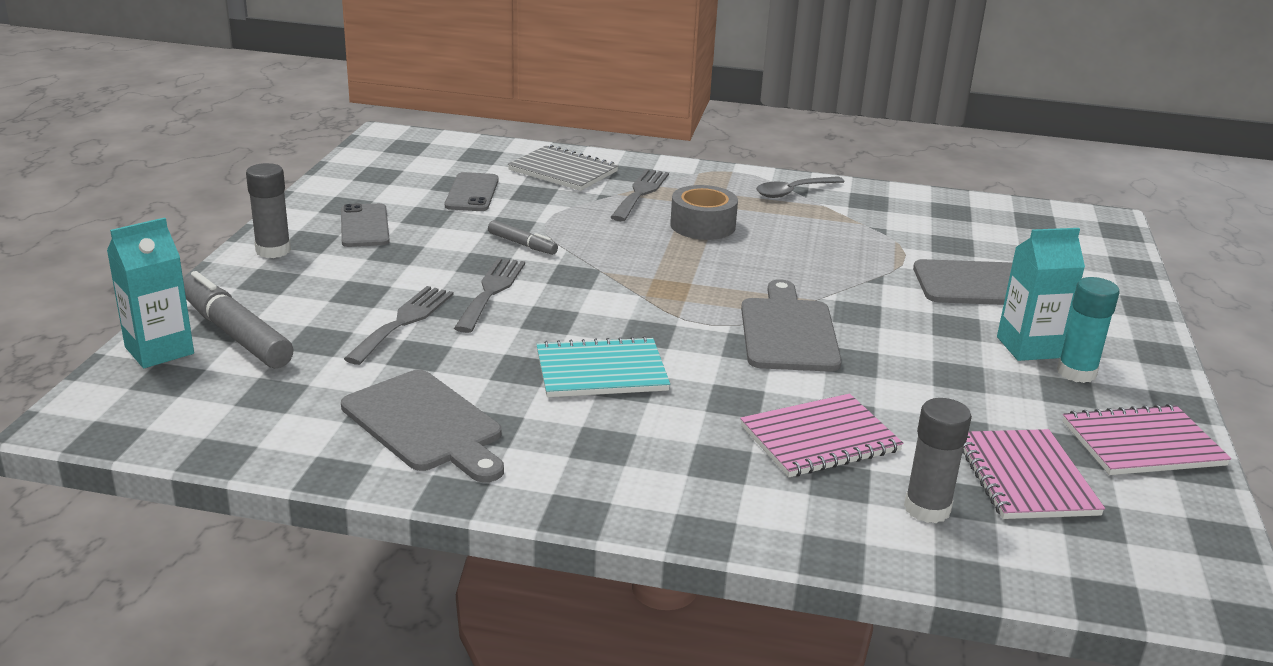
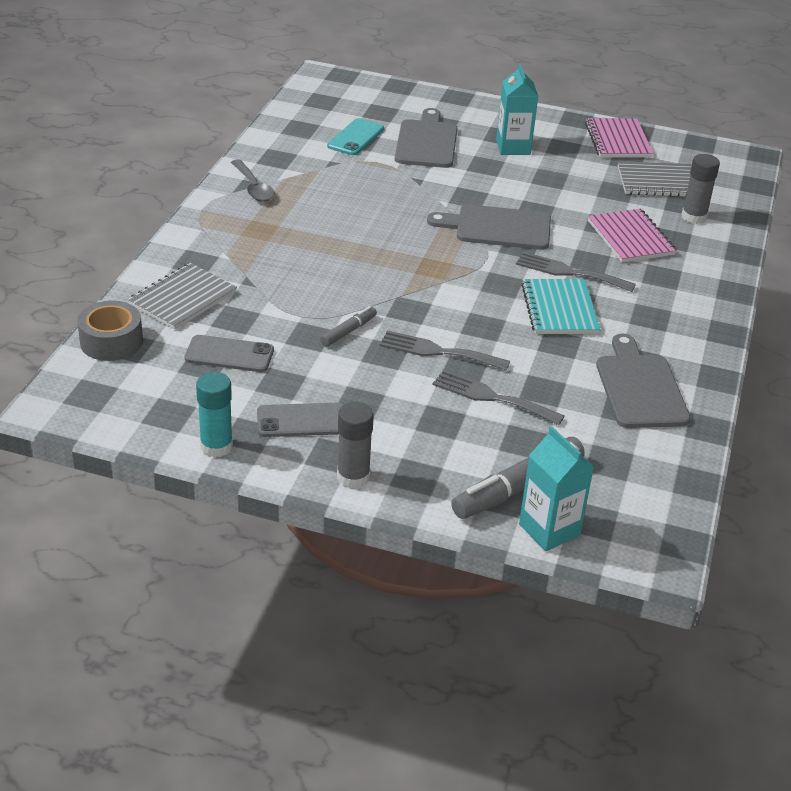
camera: 85 degrees left, 10 degrees up
grey cutting board [341,370,504,483] -> grey cutting board turned 60 degrees counterclockwise [596,334,690,428]
grey fork [610,169,669,221] -> grey fork moved to [516,252,636,292]
grey tape [670,185,738,240] -> grey tape moved to [77,301,143,361]
pink notebook [962,429,1105,519] -> grey notebook [618,161,691,197]
turquoise glue stick [1057,277,1119,383] -> turquoise glue stick moved to [196,372,233,458]
none -> turquoise phone [327,118,384,155]

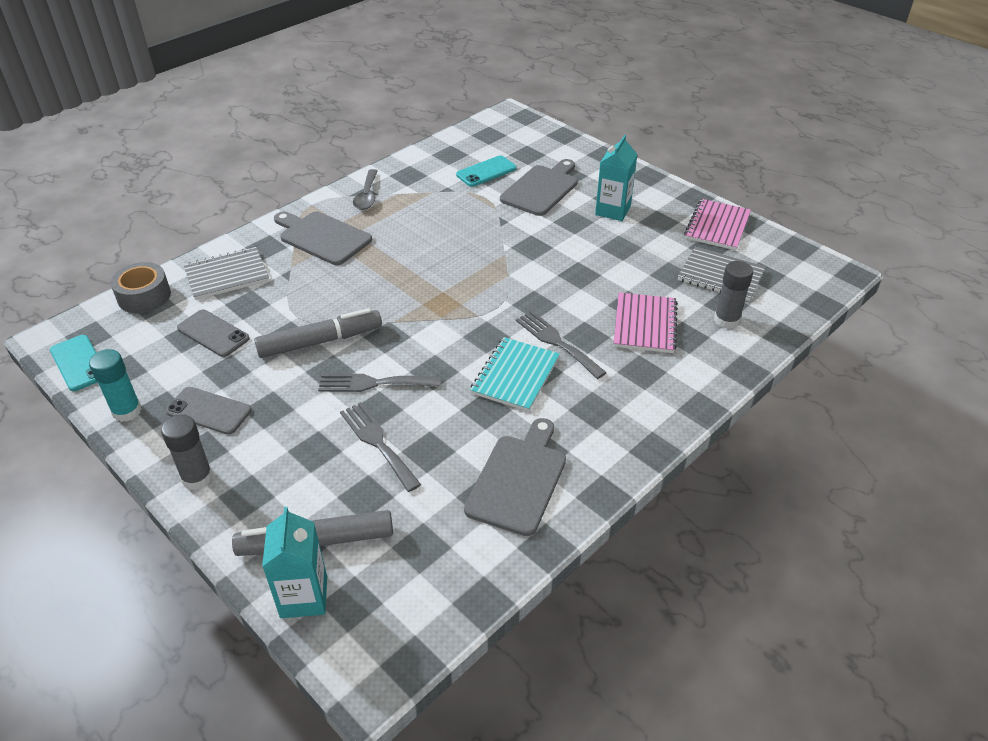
camera: 30 degrees right, 5 degrees up
grey marker [320,306,377,346] -> grey marker [254,308,382,358], size x1.92
grey fork [379,330,510,371] -> grey fork turned 45 degrees counterclockwise [318,374,441,392]
grey cutting board [427,204,551,250] -> grey cutting board moved to [274,211,372,265]
none -> turquoise phone [50,335,97,391]

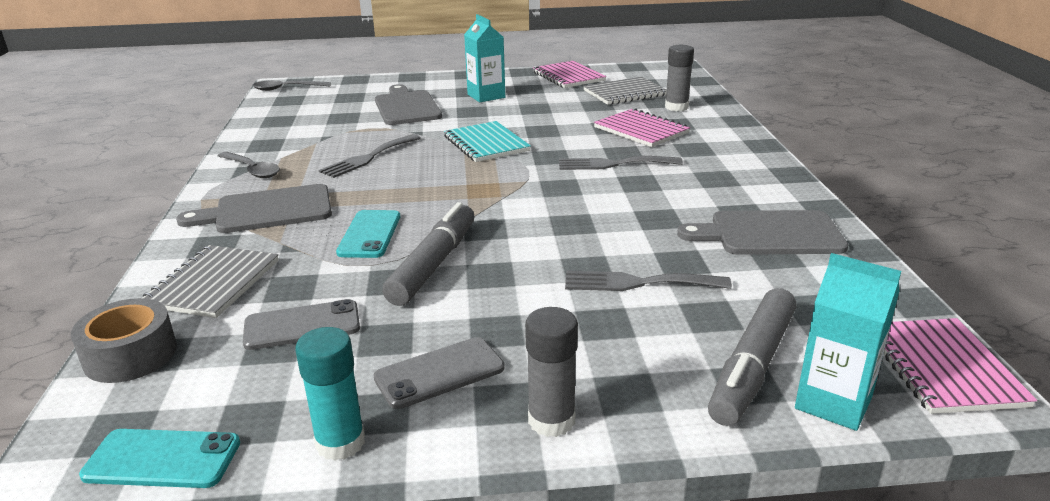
camera: 50 degrees left, 15 degrees down
grey fork [318,374,441,392] -> grey fork moved to [319,134,421,178]
turquoise phone [456,155,517,187] -> turquoise phone moved to [336,210,400,258]
grey cutting board [464,418,566,536] -> grey cutting board turned 60 degrees counterclockwise [677,210,848,255]
turquoise notebook [470,337,560,412] -> turquoise notebook moved to [444,121,531,162]
none -> grey spoon [252,80,331,91]
none -> pink notebook [883,318,1037,414]

